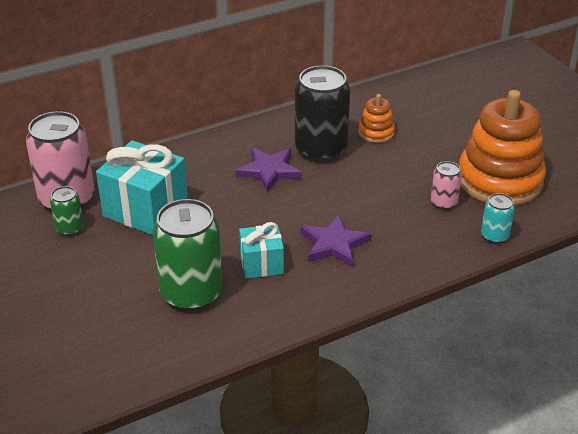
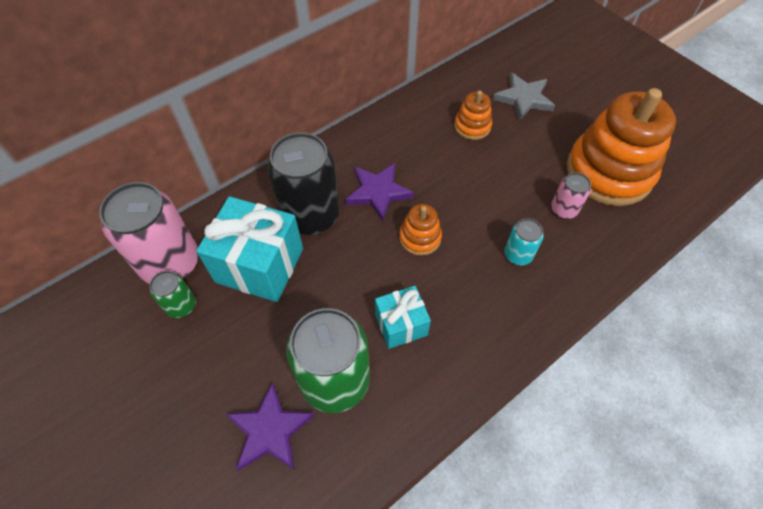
camera: 10 degrees left, 20 degrees up
black can [295,65,350,162] -> black can moved to [267,132,340,235]
purple star [301,215,371,267] -> purple star moved to [226,382,315,471]
turquoise can [481,193,515,243] -> turquoise can moved to [504,218,544,265]
none -> orange stacking toy [399,204,442,256]
none -> grey star [492,72,555,121]

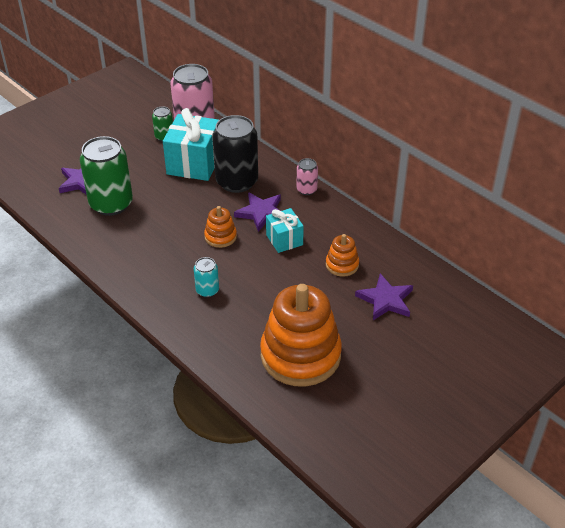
camera: 85 degrees right, 15 degrees down
turquoise gift [375,286,431,349] -> turquoise gift moved to [266,208,304,253]
grey star [492,72,555,121] -> purple star [355,274,413,320]
pink can [551,172,591,219] -> pink can moved to [296,158,318,195]

